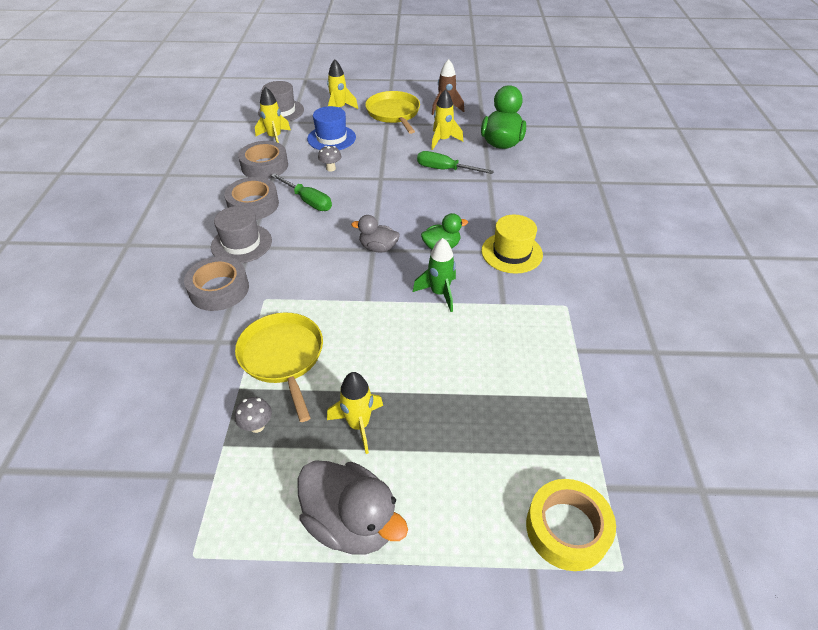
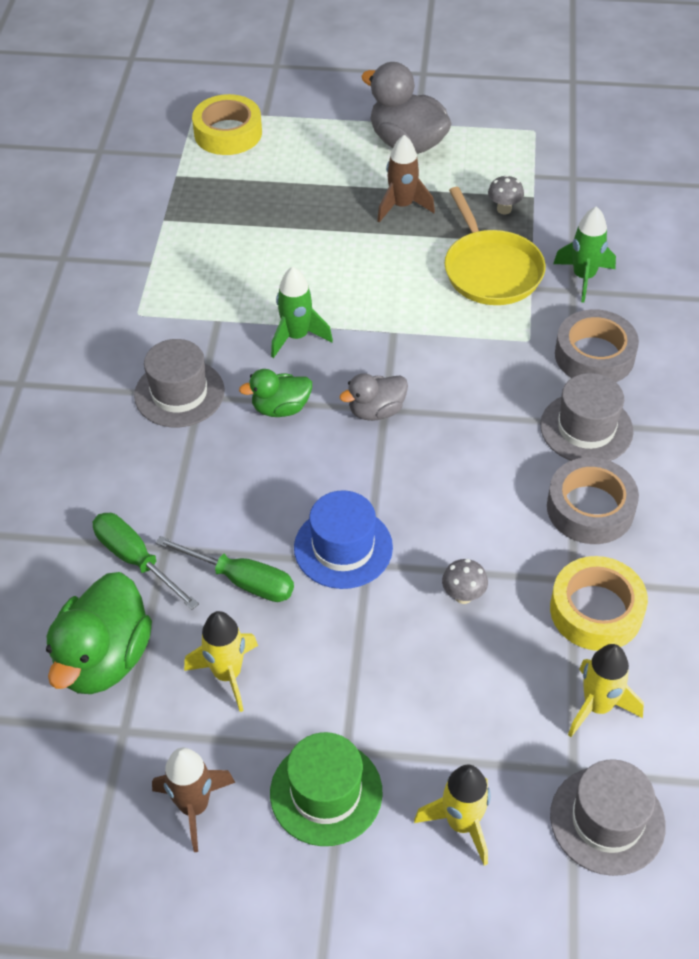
camera: 175 degrees left, 5 degrees up
grey tape [238,141,288,179] -> yellow tape [550,556,648,651]
green screwdriver [271,173,332,211] -> green screwdriver moved to [93,513,199,610]
blue hat [307,106,356,150] -> blue hat moved to [294,490,393,589]
yellow rocket [327,372,383,454] -> brown rocket [377,135,435,222]
grey duck [351,215,400,253] -> grey duck turned 135 degrees clockwise [340,373,408,421]
yellow pan [365,91,420,134] -> green hat [270,732,383,846]
yellow hat [481,215,543,273] -> grey hat [134,339,225,427]
none -> green rocket [553,206,616,303]

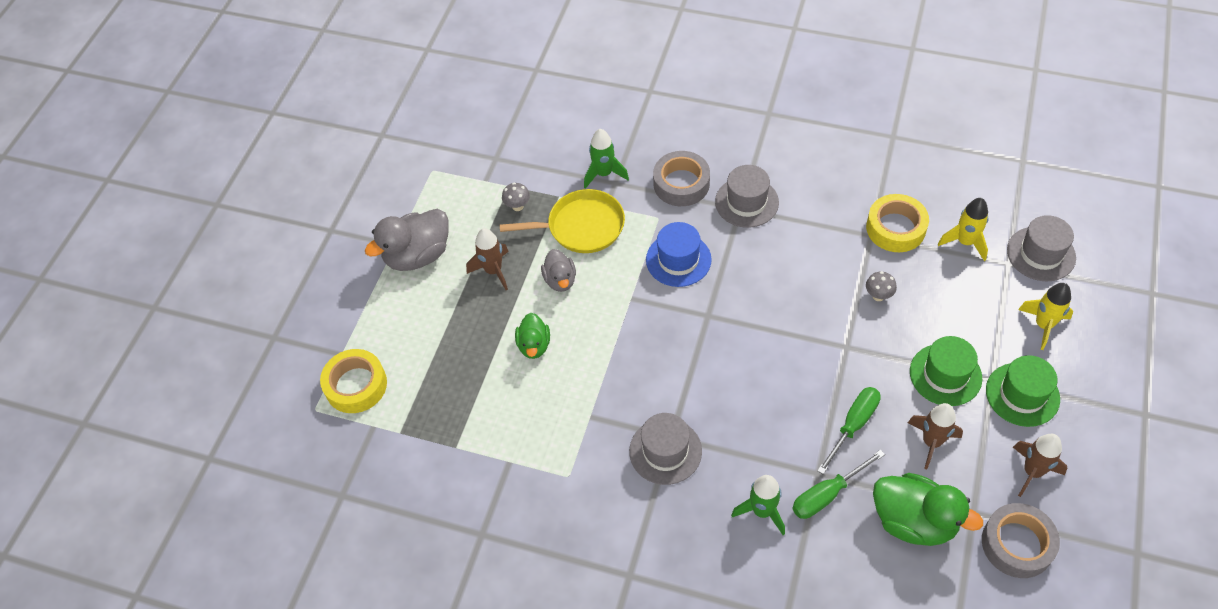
camera: 75 degrees left, 5 degrees up
yellow rocket [184,611,258,712] -> brown rocket [908,403,963,470]
green duck [239,369,312,417] -> green duck moved to [515,313,550,359]
green rocket [271,267,333,358] -> green rocket moved to [731,475,785,535]
blue hat [294,490,393,589] -> blue hat moved to [646,222,712,287]
grey duck [340,373,408,421] -> grey duck moved to [541,249,576,292]
grey tape [547,457,639,544] -> grey tape moved to [982,503,1060,578]
none -> green hat [910,336,982,406]

